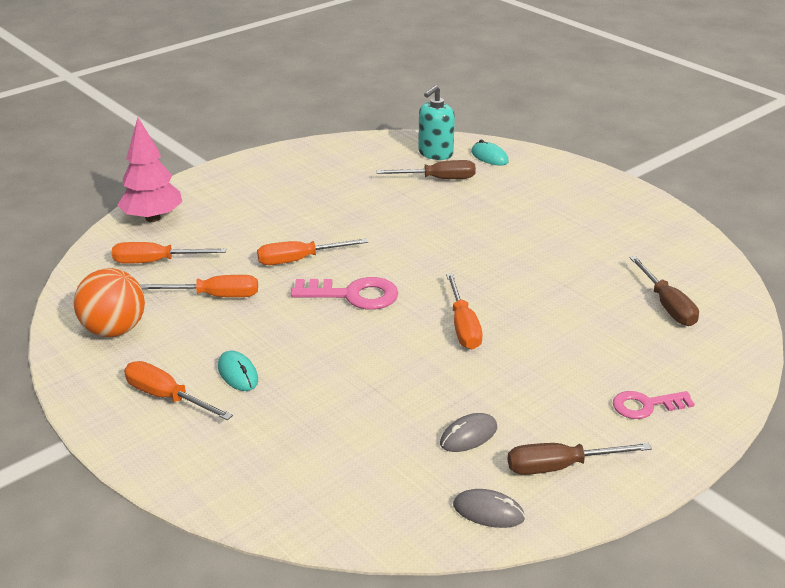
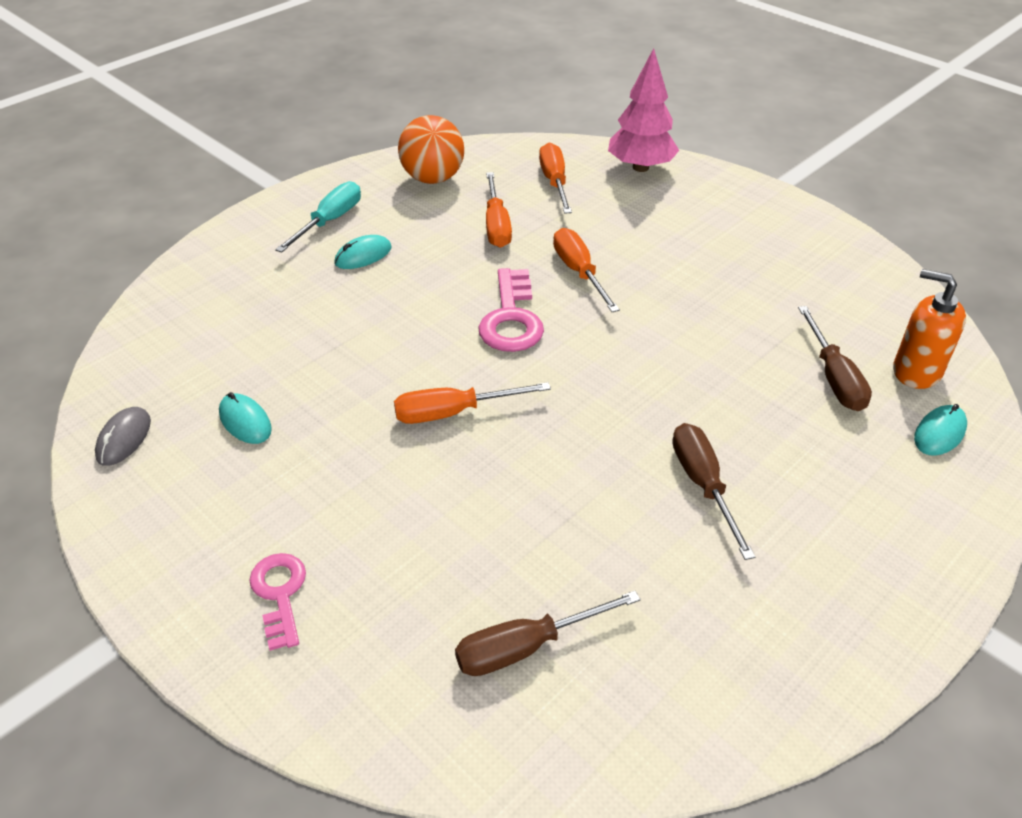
camera: 85 degrees right, 10 degrees up
orange screwdriver [124,361,233,420] -> turquoise screwdriver [275,181,361,253]
turquoise soap dispenser [418,85,455,160] -> orange soap dispenser [893,269,966,389]
grey mouse [440,413,497,452] -> turquoise mouse [219,392,272,444]
brown screwdriver [508,443,652,475] -> brown screwdriver moved to [672,423,755,560]

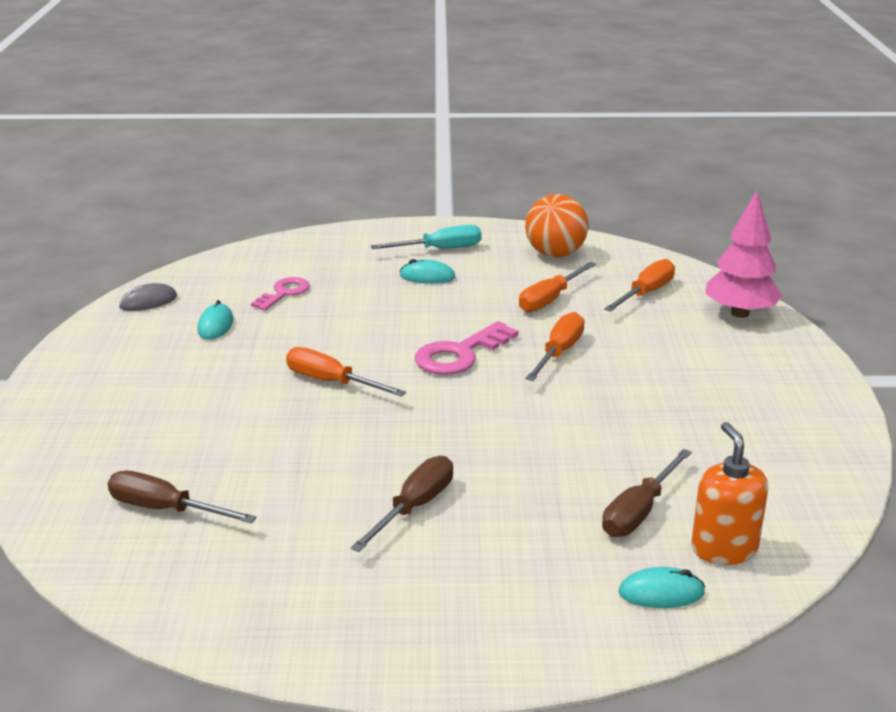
camera: 45 degrees right, 15 degrees down
pink key [249,553,306,651] -> pink key moved to [251,277,310,310]

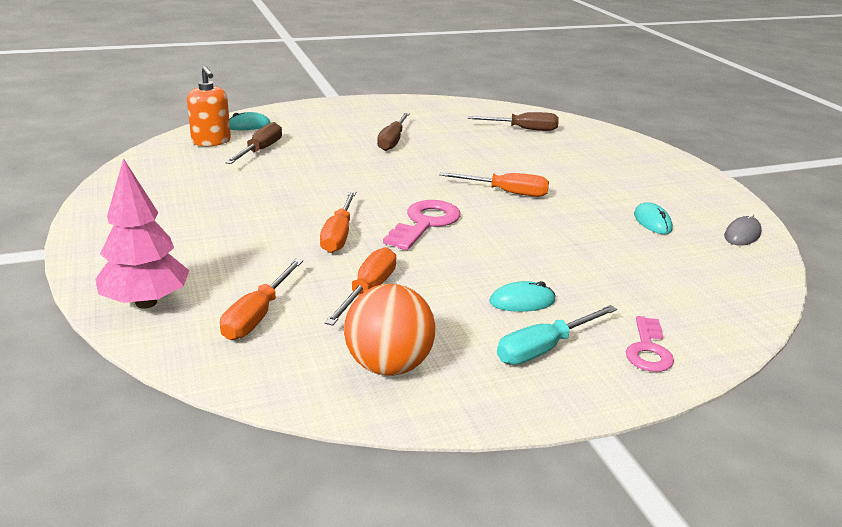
camera: 160 degrees right, 0 degrees up
pink key [251,277,310,310] -> pink key moved to [626,316,674,372]

